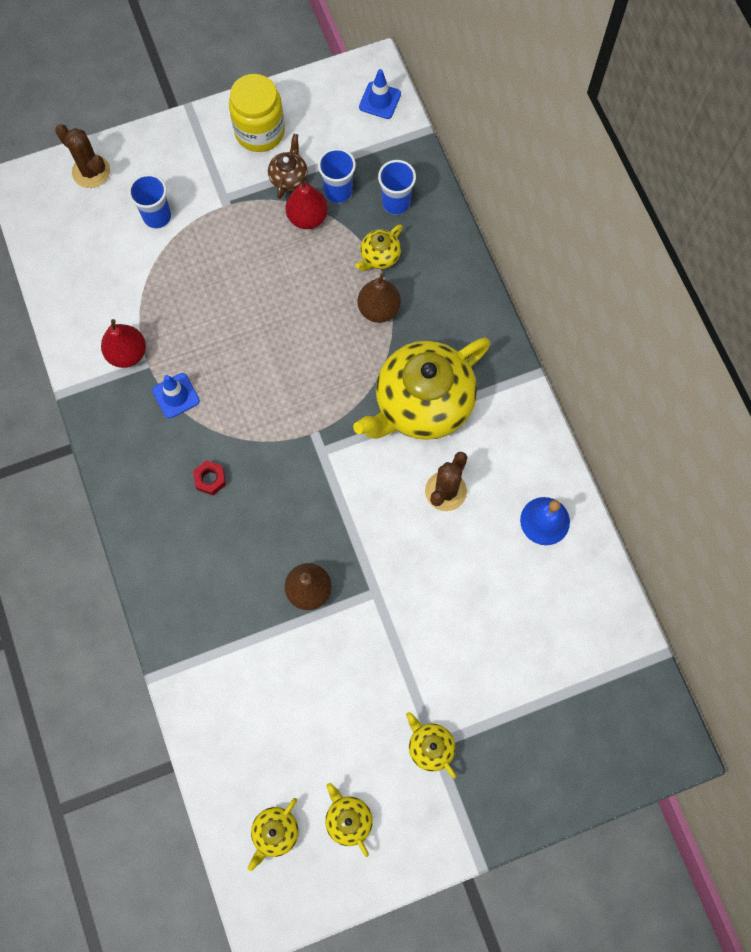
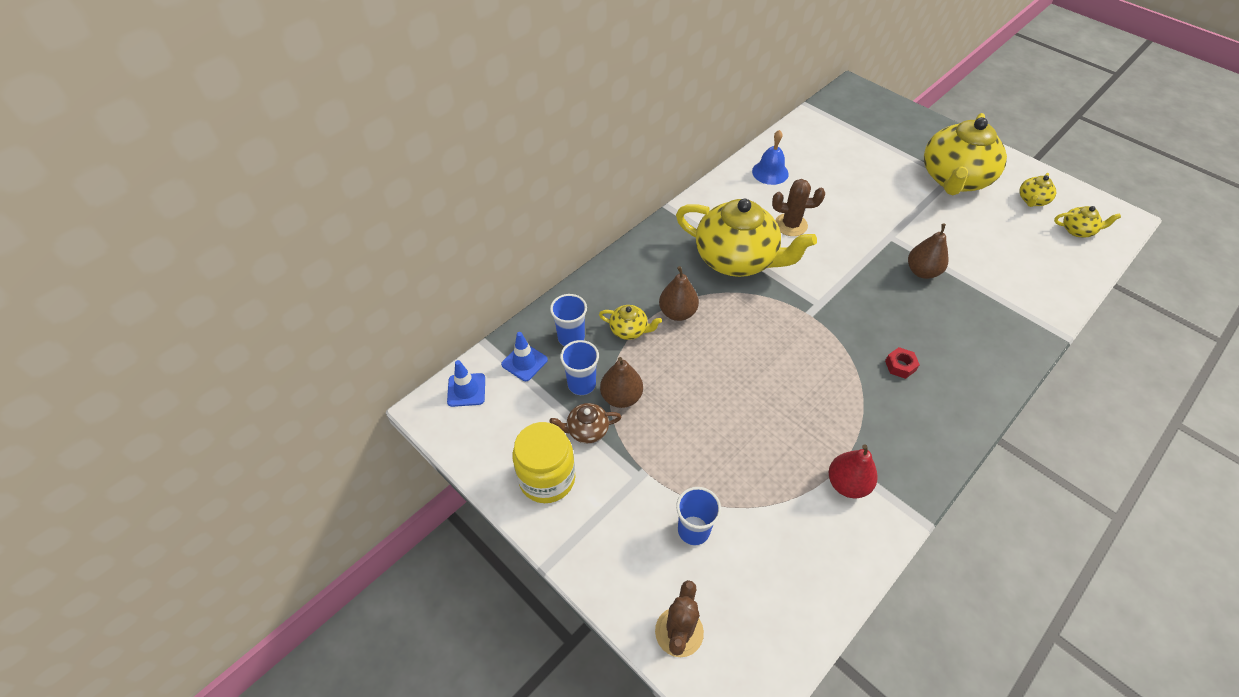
camera: 115 degrees left, 20 degrees down
blue traffic cone [152,373,200,418] -> blue traffic cone moved to [501,332,548,381]
red pear [286,176,328,229] -> brown pear [600,357,643,408]
yellow teapot [406,712,456,779] -> yellow teapot [924,113,1007,195], size x2.34

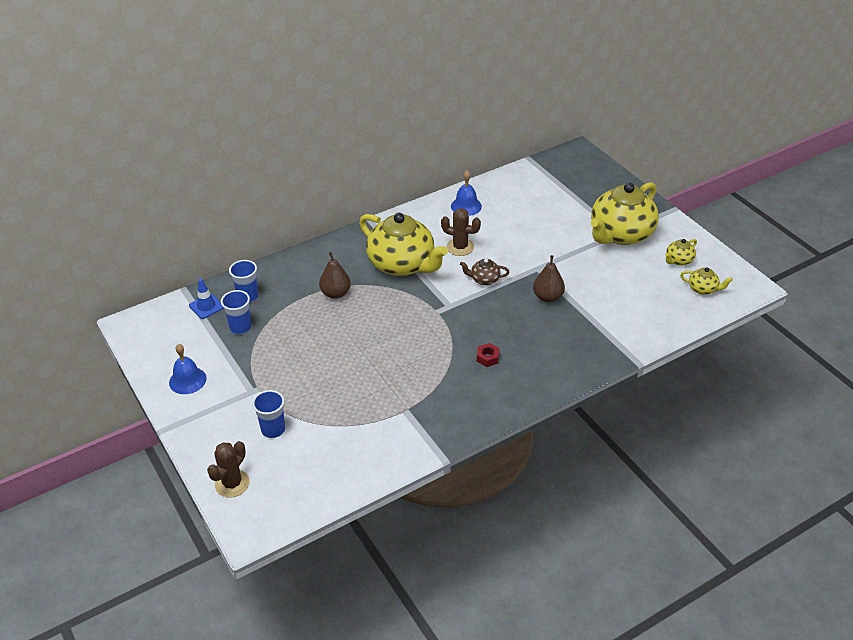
camera: 15 degrees right, 10 degrees down
blue traffic cone [447,360,485,407] -> none
yellow jar [512,422,575,503] -> blue bell [169,344,207,394]
brown teapot [549,403,621,443] -> brown teapot moved to [460,258,510,285]
yellow teapot [599,305,662,340] -> none
brown pear [600,357,643,408] -> none
red pear [829,445,878,498] -> none

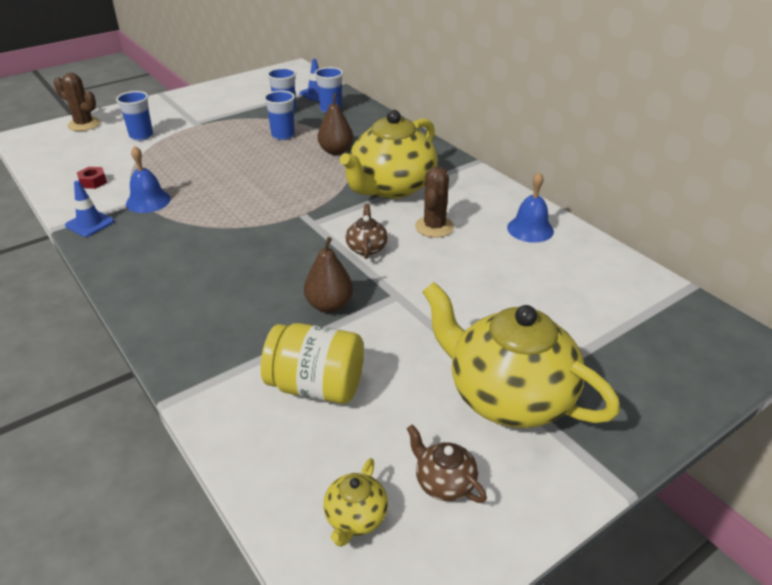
camera: 85 degrees right, 5 degrees down
blue bell [169,344,207,394] -> blue bell moved to [126,146,171,213]
red nut [477,343,500,367] -> red nut moved to [77,167,107,189]
yellow teapot [665,239,697,266] -> brown teapot [407,425,487,503]
none -> blue traffic cone [65,181,114,237]
none -> yellow jar [261,323,364,404]
none -> blue cup [264,91,295,140]

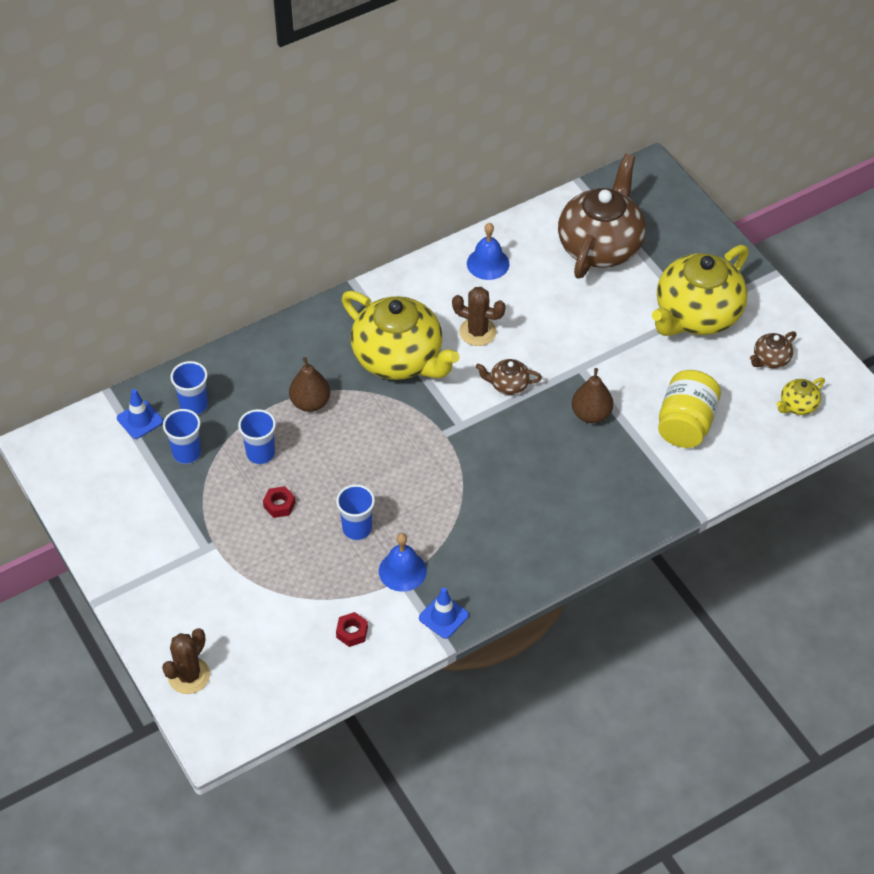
camera: 85 degrees left, 15 degrees up
blue cup [116,91,153,140] -> blue cup moved to [336,484,375,540]
yellow teapot [323,458,388,547] -> yellow teapot turned 120 degrees clockwise [776,378,825,415]
none -> red nut [263,486,295,518]
none -> brown teapot [558,154,646,279]

